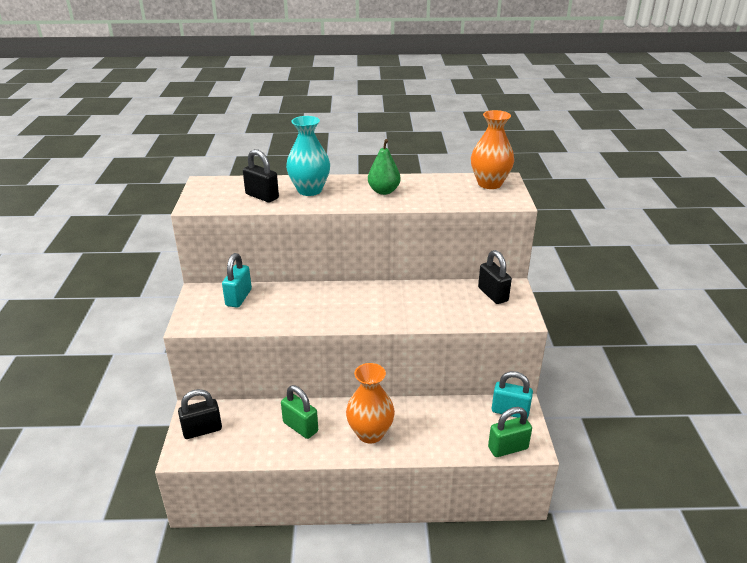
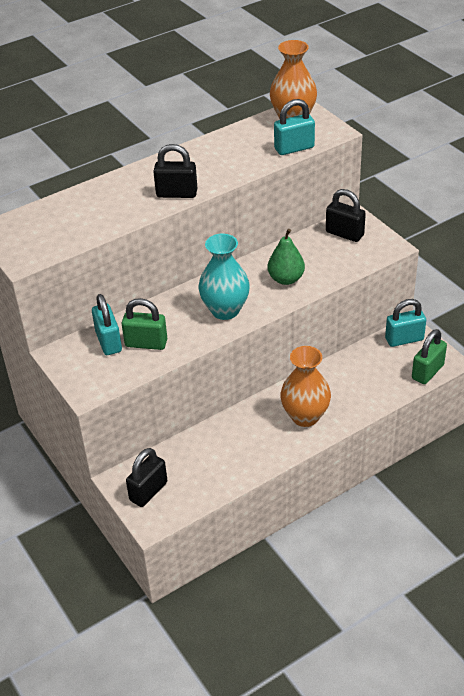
camera: 30 degrees left, 10 degrees up
black padlock [243,149,279,202] -> black padlock moved to [153,144,197,198]
green padlock [281,385,318,439] -> green padlock moved to [122,298,167,350]
turquoise vase [286,116,330,196] -> turquoise vase moved to [198,234,250,320]
green pear [368,139,401,195] -> green pear moved to [268,229,305,285]
none -> turquoise padlock [274,99,315,155]

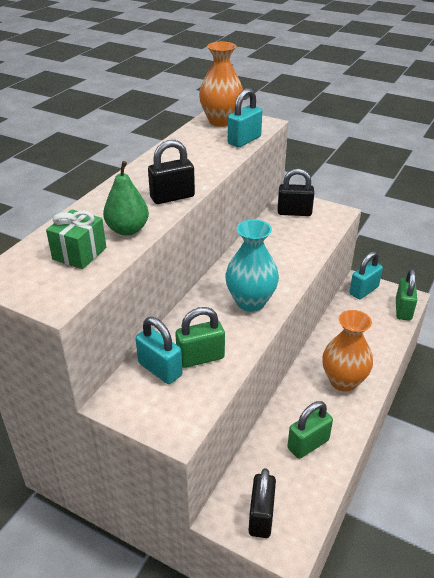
camera: 30 degrees left, 5 degrees down
green pear [268,229,305,285] -> green pear moved to [103,161,149,236]
none -> green gift [46,209,106,269]
none -> green padlock [287,401,333,459]

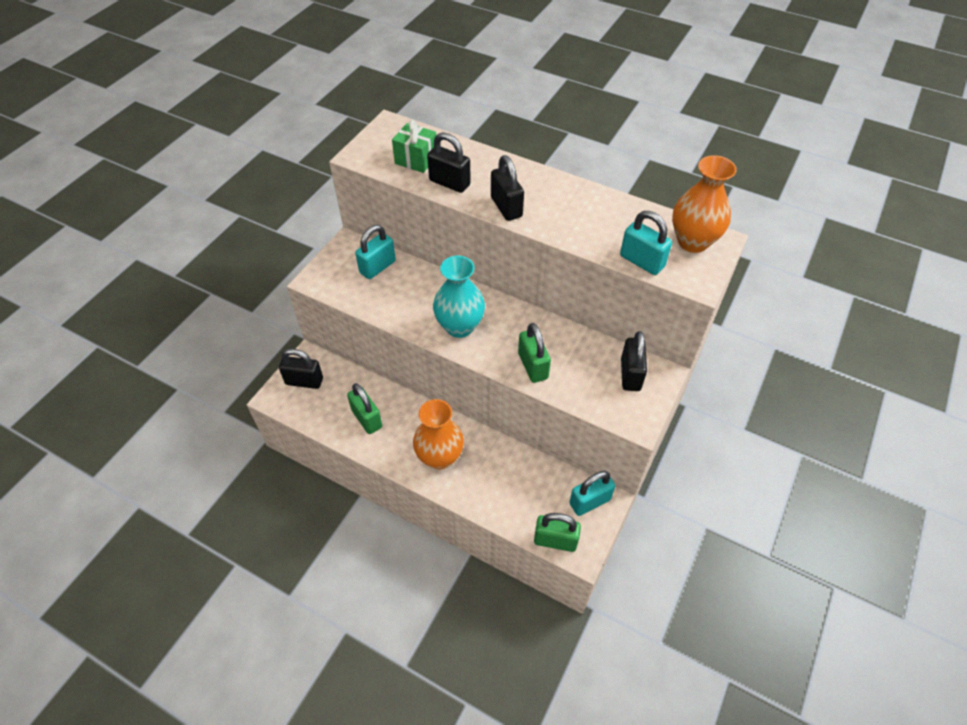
camera: 90 degrees right, 15 degrees up
green pear [103,161,149,236] -> black padlock [427,132,471,193]
green padlock [175,307,225,368] -> green padlock moved to [518,323,551,383]
turquoise padlock [349,251,383,299] -> turquoise padlock turned 75 degrees counterclockwise [569,471,615,516]

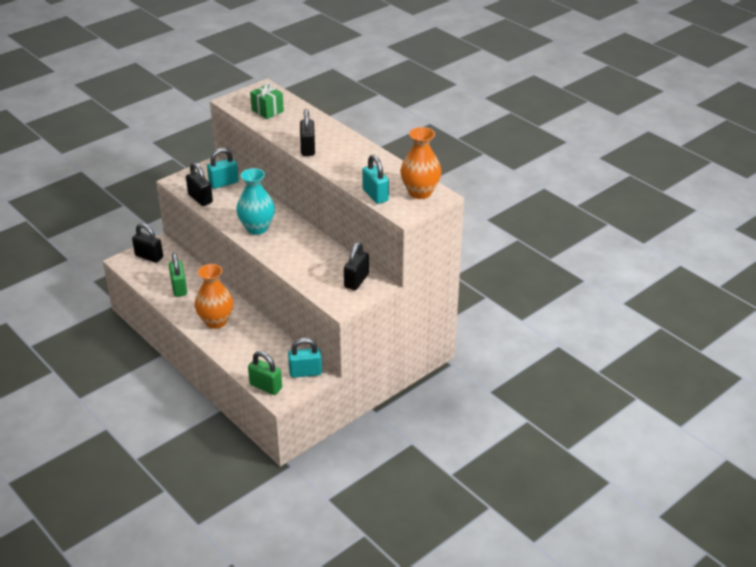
camera: 20 degrees right, 15 degrees down
black padlock [427,132,471,193] -> black padlock moved to [186,162,213,206]
green padlock [518,323,551,383] -> none

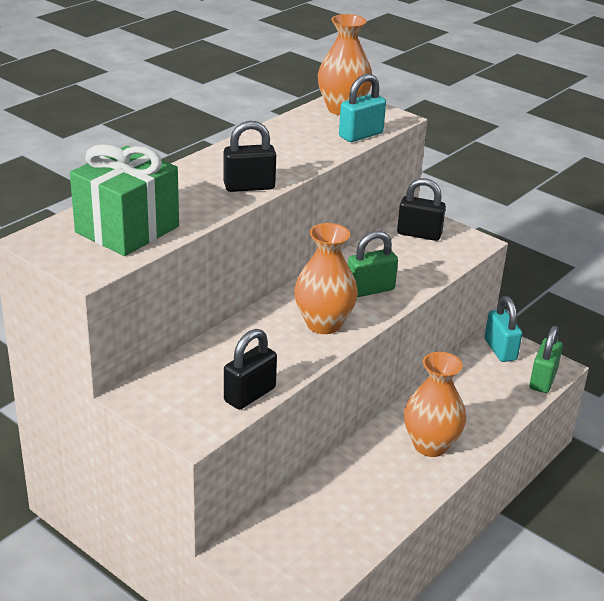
camera: 100 degrees left, 5 degrees down
black padlock [132,223,163,263] -> none
green padlock [169,253,187,297] -> green padlock moved to [348,231,398,297]
turquoise padlock [207,148,239,189] -> none
turquoise vase [236,168,275,235] -> orange vase [294,223,358,334]
green gift [250,82,284,119] -> green gift [70,144,179,256], size x1.72

